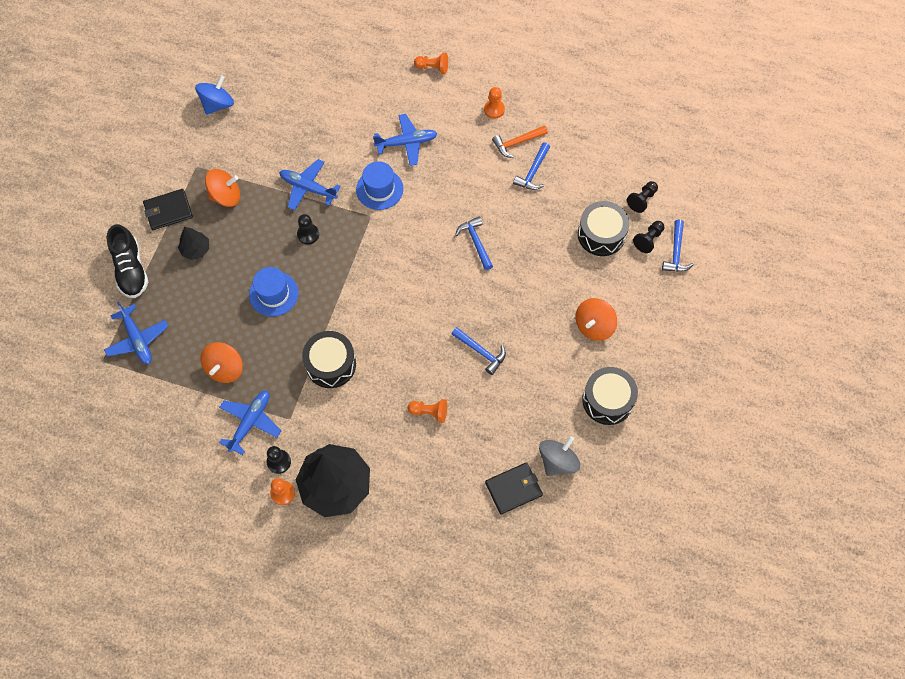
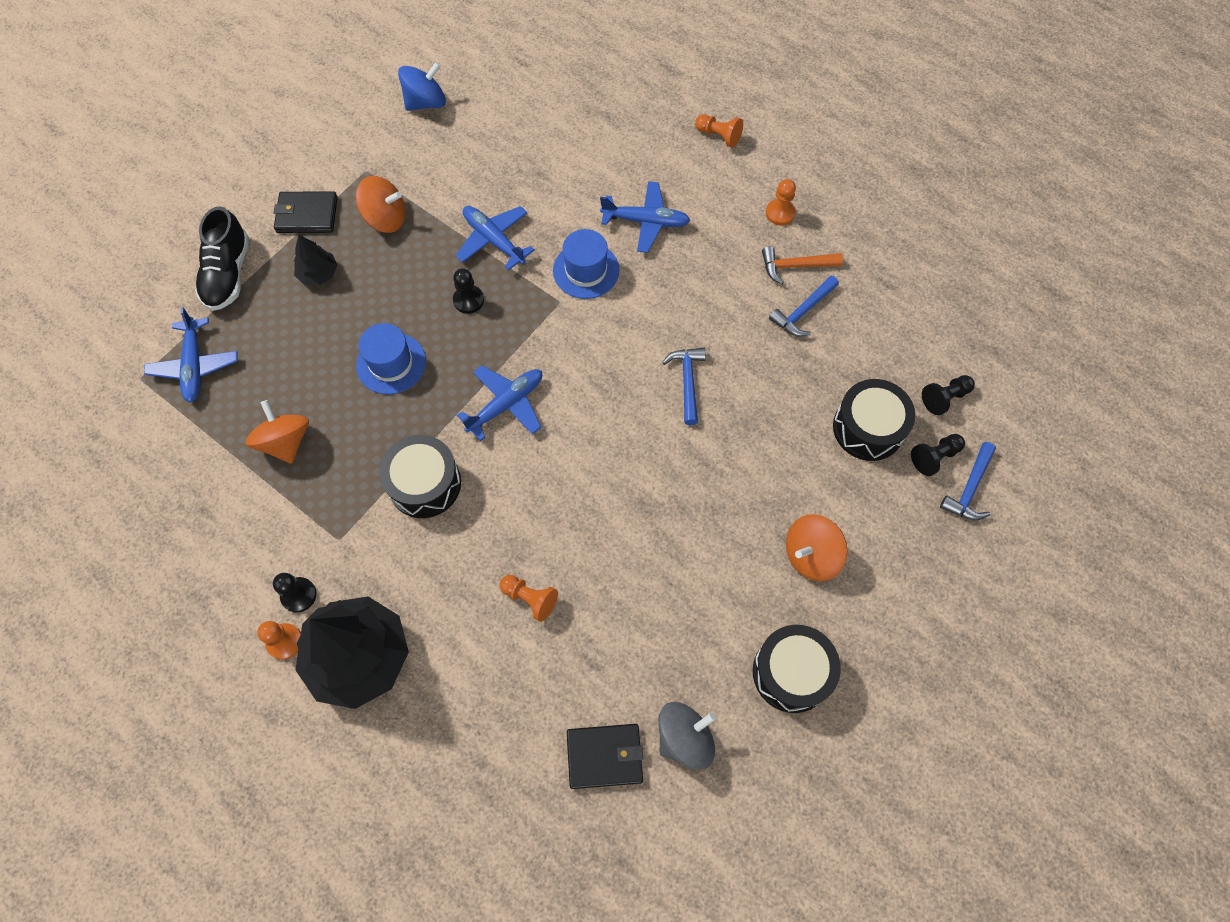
camera: 20 degrees right, 0 degrees up
orange spinning top [200,342,243,383] -> orange spinning top turned 120 degrees clockwise [246,400,309,464]
blue plane [219,390,281,455] -> blue plane moved to [457,365,542,441]
blue hammer [452,327,506,375] -> none

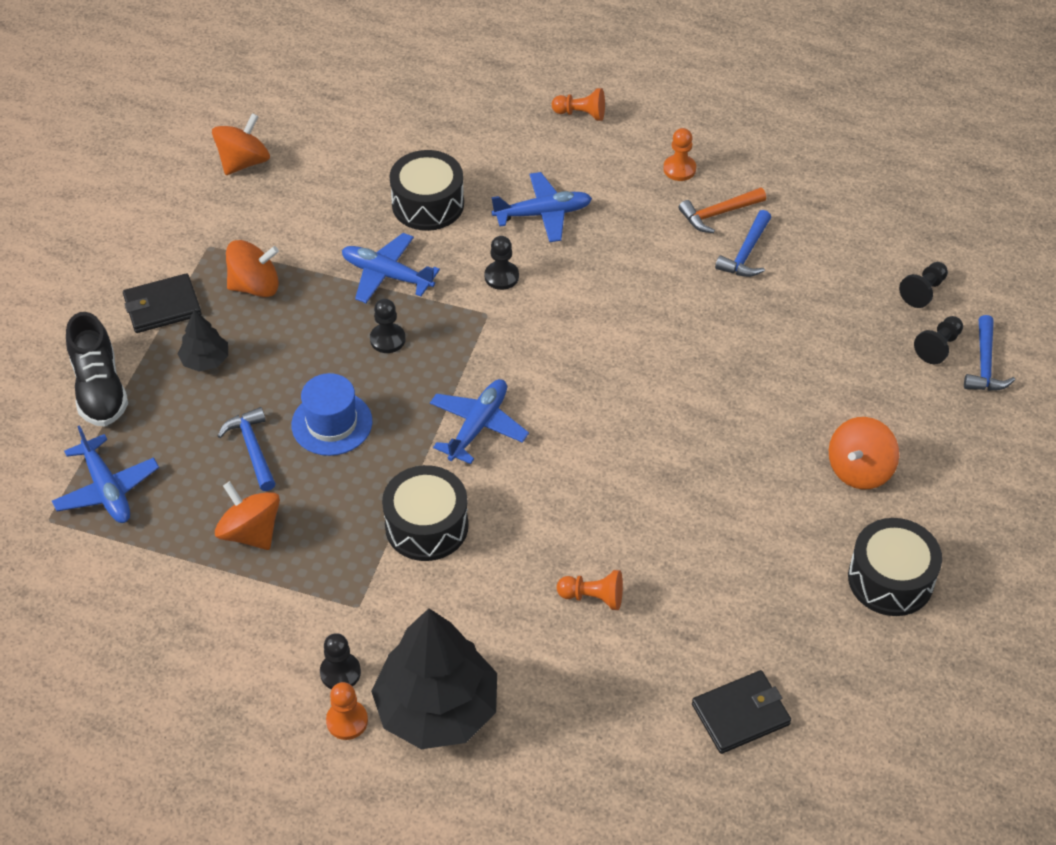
camera: 20 degrees left, 15 degrees down
blue spinning top [398,62,446,111] -> orange spinning top [212,113,270,175]
blue hat [553,229,619,299] -> black pawn [485,236,519,290]
grey spinning top [658,702,716,770] -> none
blue hammer [662,348,706,425] -> blue hammer moved to [218,407,276,491]
black drum [833,379,915,461] -> black drum moved to [389,150,464,231]

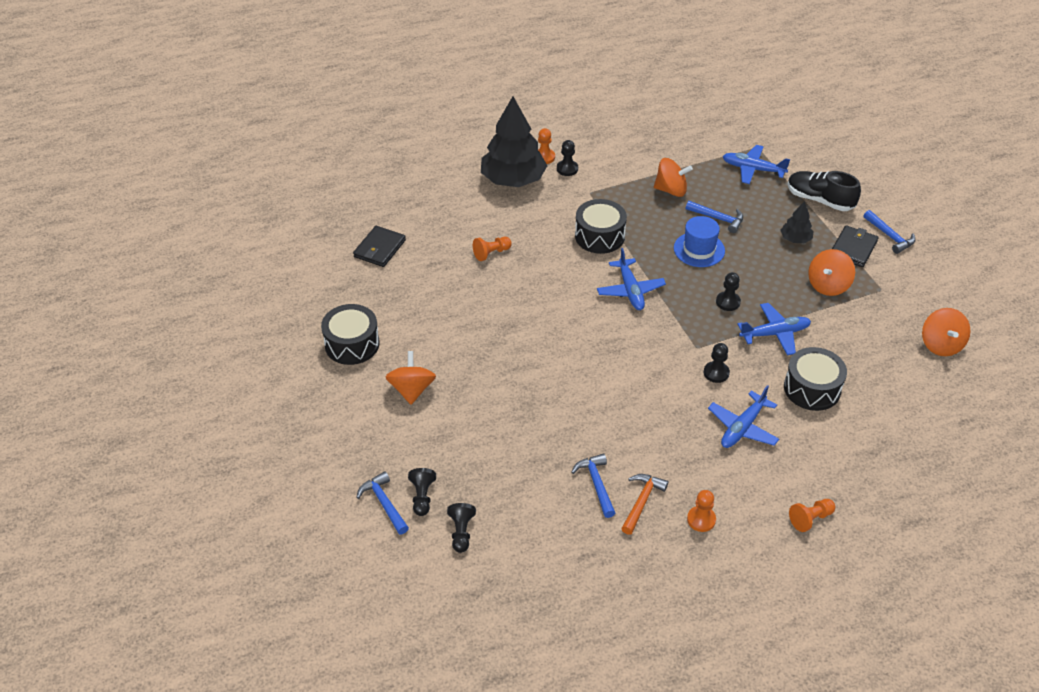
camera: 140 degrees right, 5 degrees down
none -> blue hammer [863,210,916,254]

